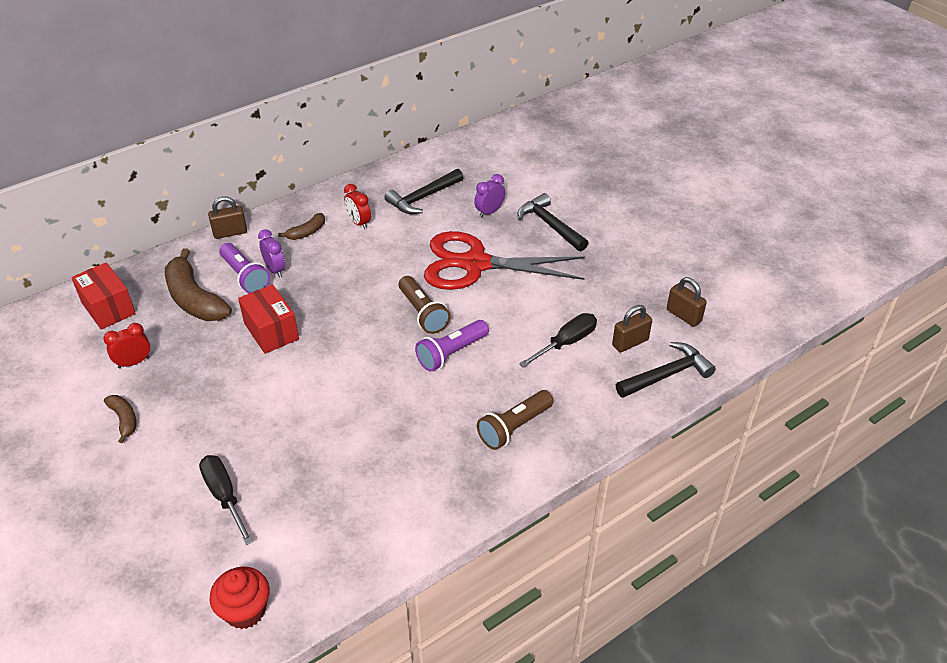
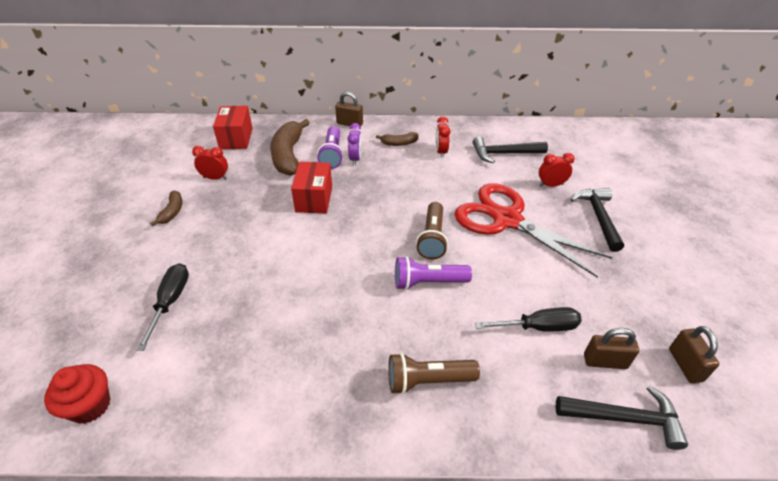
camera: 35 degrees right, 0 degrees up
purple clock [474,174,505,218] -> red clock [539,153,575,187]

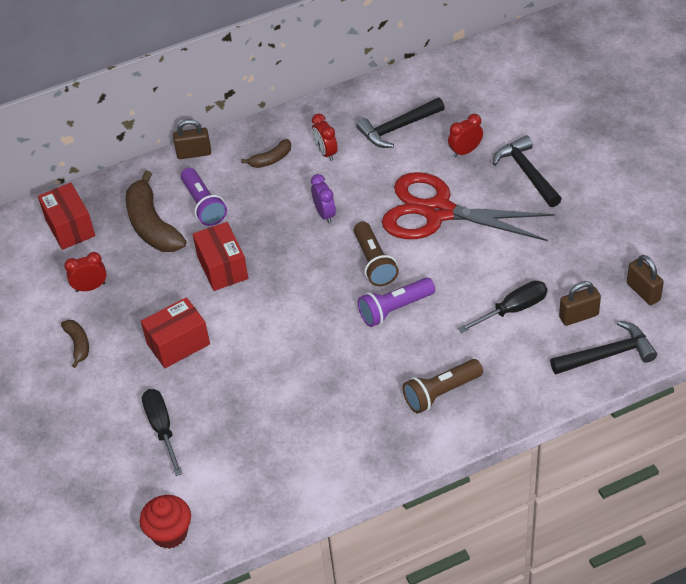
camera: 20 degrees left, 5 degrees up
purple clock [347,123,362,165] -> purple clock moved to [311,174,336,224]
none -> red box [141,297,210,368]

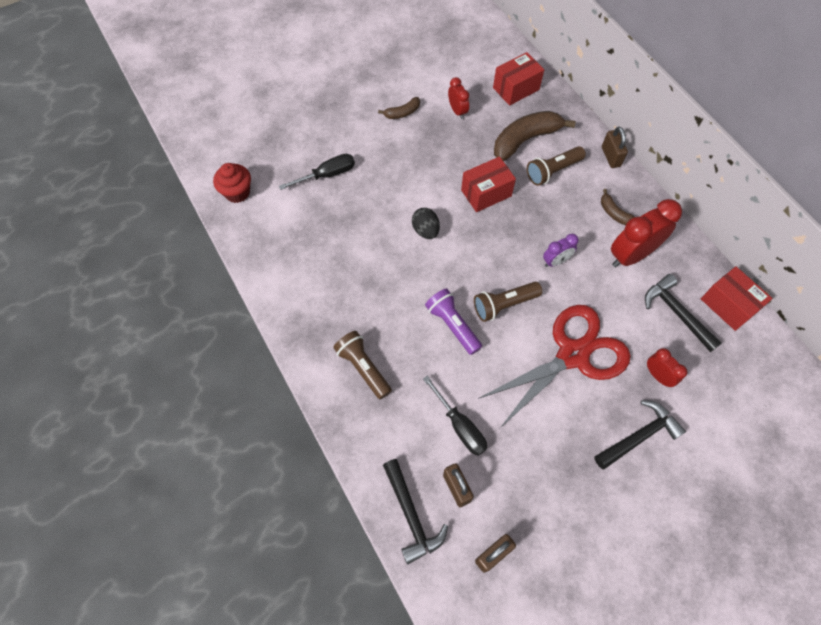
camera: 80 degrees right, 15 degrees up
red box [141,297,210,368] -> red box moved to [701,266,773,331]
purple flashlight [181,168,227,226] -> brown flashlight [527,146,586,186]
red clock [312,113,338,161] -> red clock [611,199,682,267], size x1.89
red scissors [382,172,555,241] -> red scissors turned 45 degrees clockwise [478,305,631,428]
none -> black egg [412,208,440,239]

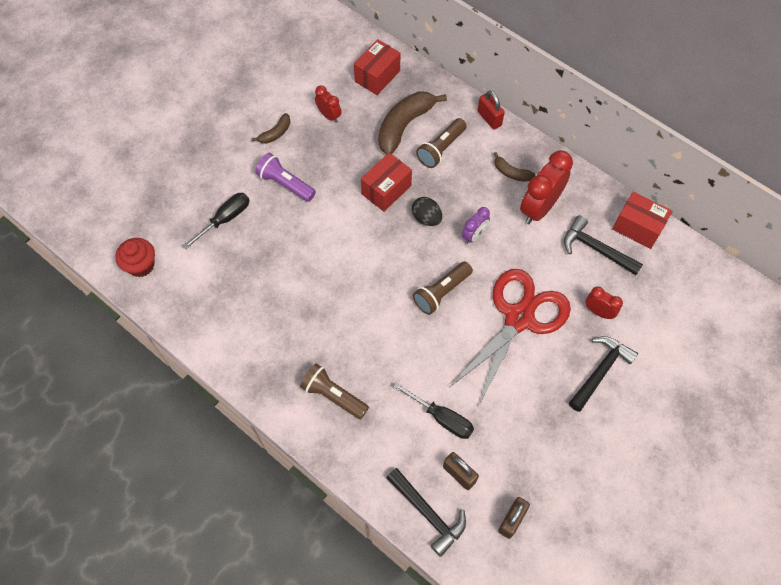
camera: 20 degrees left, 0 degrees up
black egg [412,208,440,239] -> black egg moved to [412,197,442,226]
purple flashlight [425,288,482,355] -> purple flashlight moved to [255,153,316,202]
brown padlock [602,127,628,168] -> red padlock [478,91,505,130]

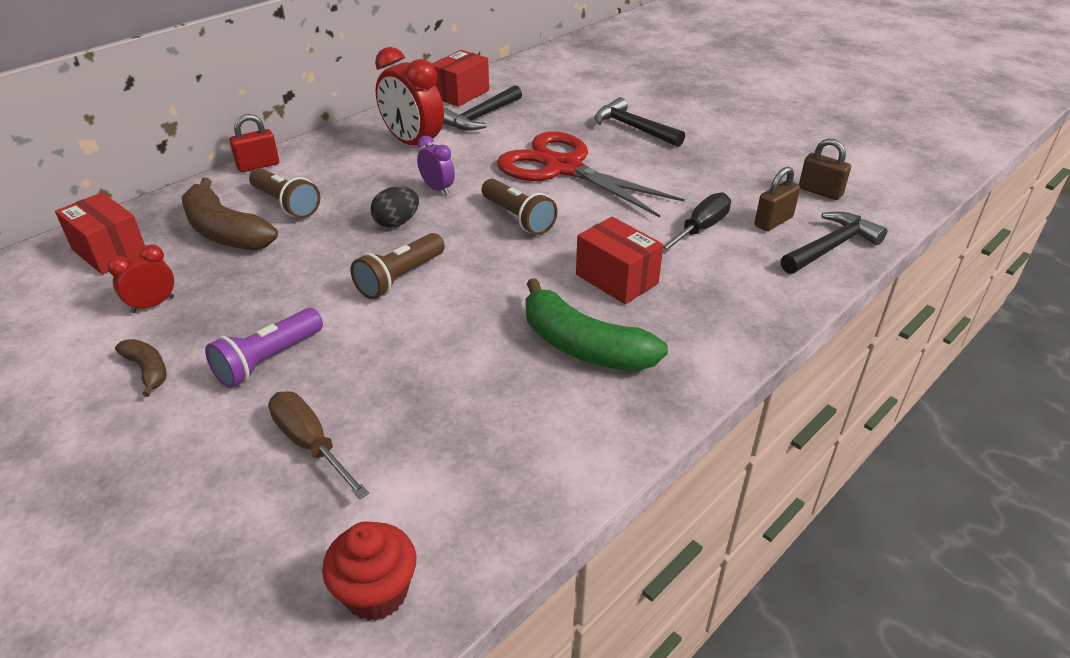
camera: 85 degrees left, 25 degrees down
black screwdriver [182,193,250,249] -> brown screwdriver [268,391,369,499]
brown flashlight [300,363,369,419] -> brown flashlight moved to [351,233,445,299]
red box [361,153,412,212] -> red box moved to [576,217,663,304]
brown banana [494,152,535,182] -> none
red clock [586,287,623,319] -> none
none -> green banana [526,278,668,371]

